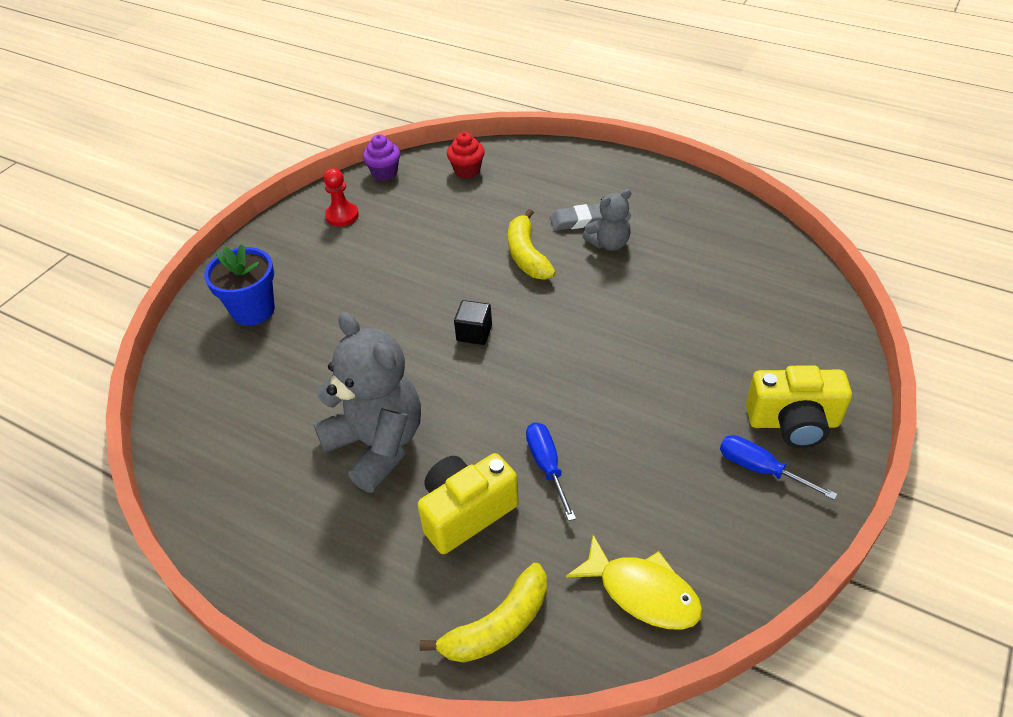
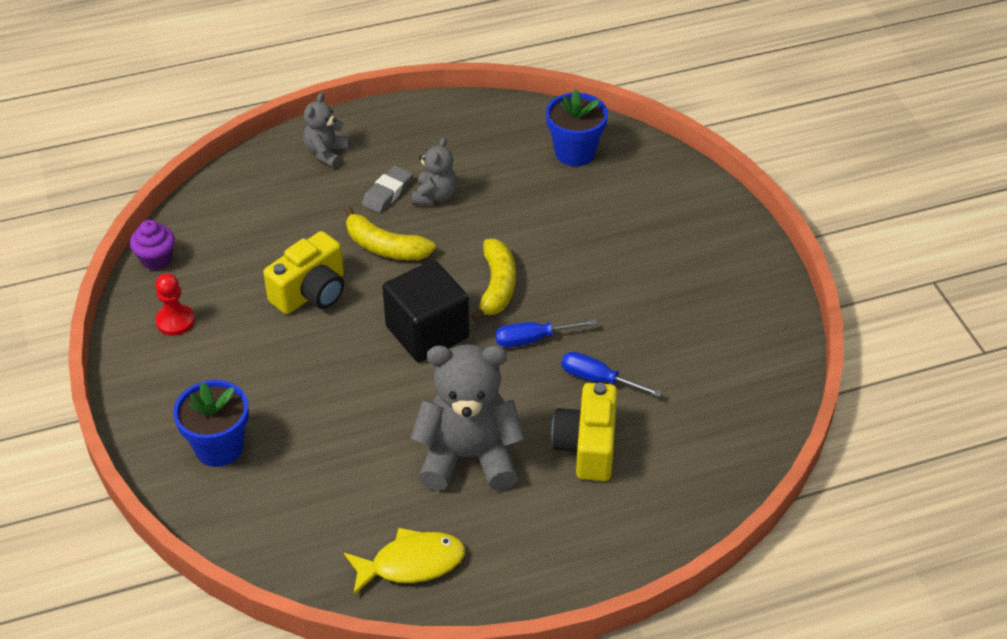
camera: 50 degrees left, 0 degrees up
yellow banana [420,563,547,663] -> yellow banana moved to [470,239,516,322]
red cupcake [447,132,485,179] -> none
black cube [454,300,492,345] -> black cube [382,260,470,362], size x2.06
yellow fish [566,535,703,629] -> yellow fish moved to [344,528,465,596]
blue screwdriver [720,435,838,500] -> blue screwdriver moved to [495,319,597,347]
yellow camera [746,365,852,448] -> yellow camera moved to [263,231,344,314]
none -> grey teddy bear [303,93,350,168]
none -> blue flower pot [546,89,608,166]

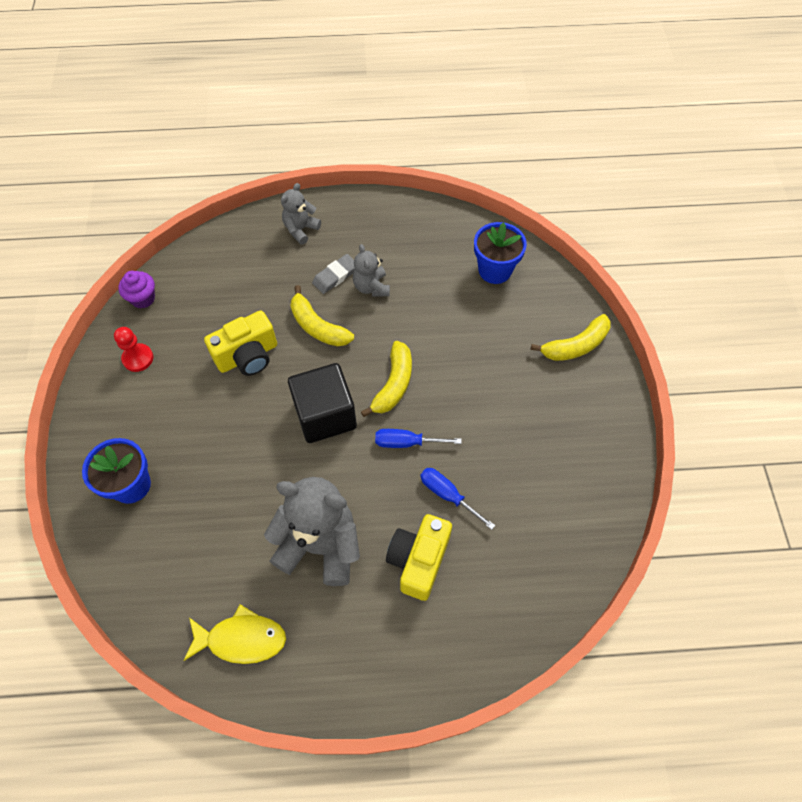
camera: 15 degrees right, 15 degrees up
grey teddy bear [412,137,457,205] -> grey teddy bear turned 135 degrees clockwise [353,244,390,296]
none -> yellow banana [531,314,611,361]

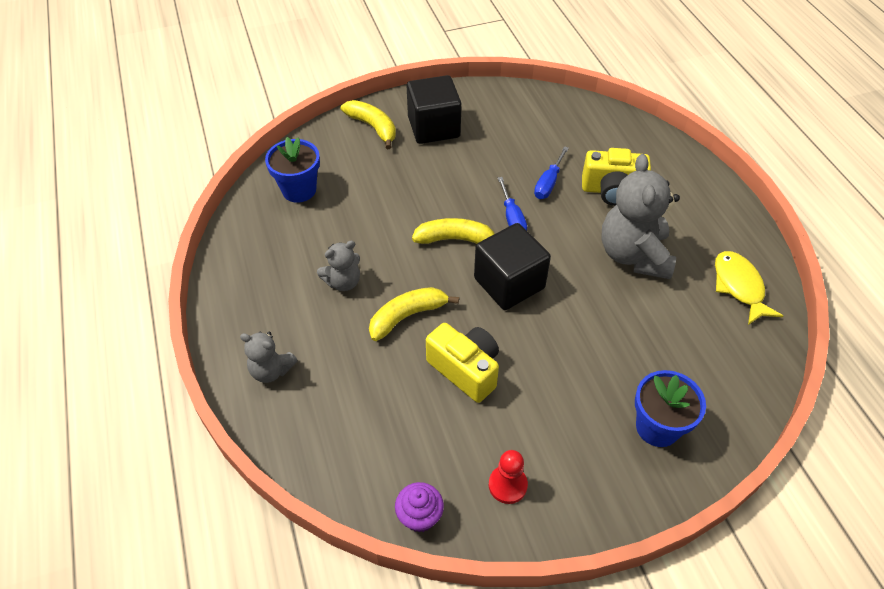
camera: 105 degrees left, 10 degrees down
yellow banana [291,285,354,346] -> yellow banana turned 150 degrees counterclockwise [369,287,459,341]
grey eraser [312,254,355,294] -> none
none -> black cube [407,75,461,144]

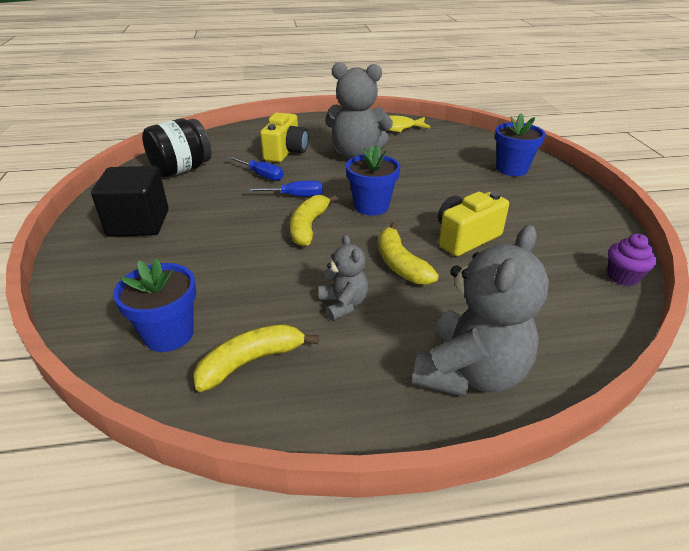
camera: 80 degrees left, 15 degrees down
grey teddy bear [240,332,298,383] -> grey teddy bear [412,225,549,397], size x1.90
yellow banana [341,100,396,149] -> yellow banana moved to [193,324,319,392]
black cube [474,223,551,310] -> blue flower pot [346,145,400,216]
red pawn [489,450,528,504] -> none
none -> black jar [142,119,211,177]

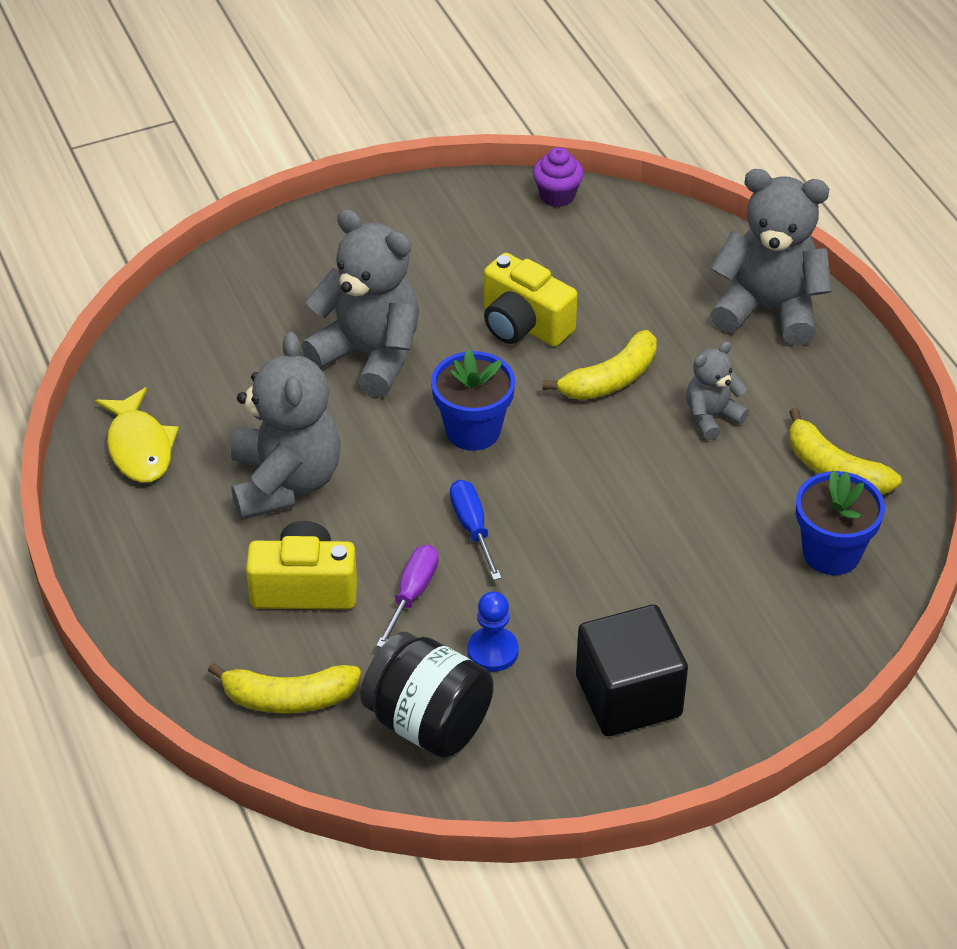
camera: 105 degrees left, 10 degrees up
blue screwdriver [228,156,284,181] -> purple screwdriver [376,545,439,648]
yellow banana [290,195,338,247] -> yellow banana moved to [208,663,361,713]
blue flower pot [495,113,545,176] -> none
none -> grey teddy bear [301,209,419,397]
none -> blue pawn [468,591,519,672]

